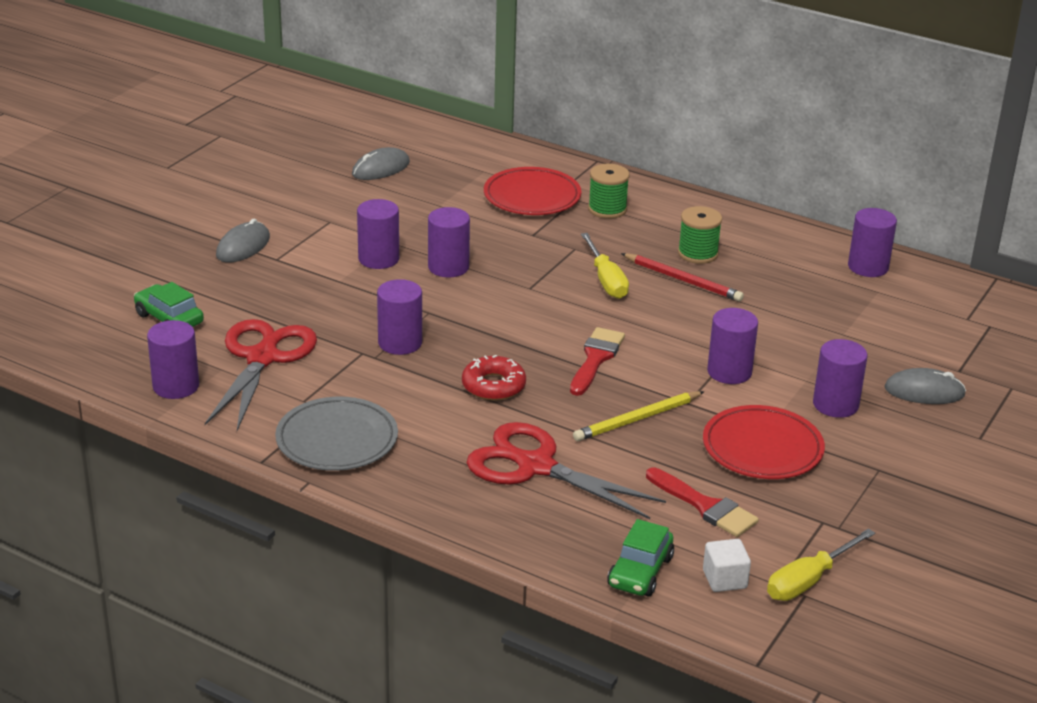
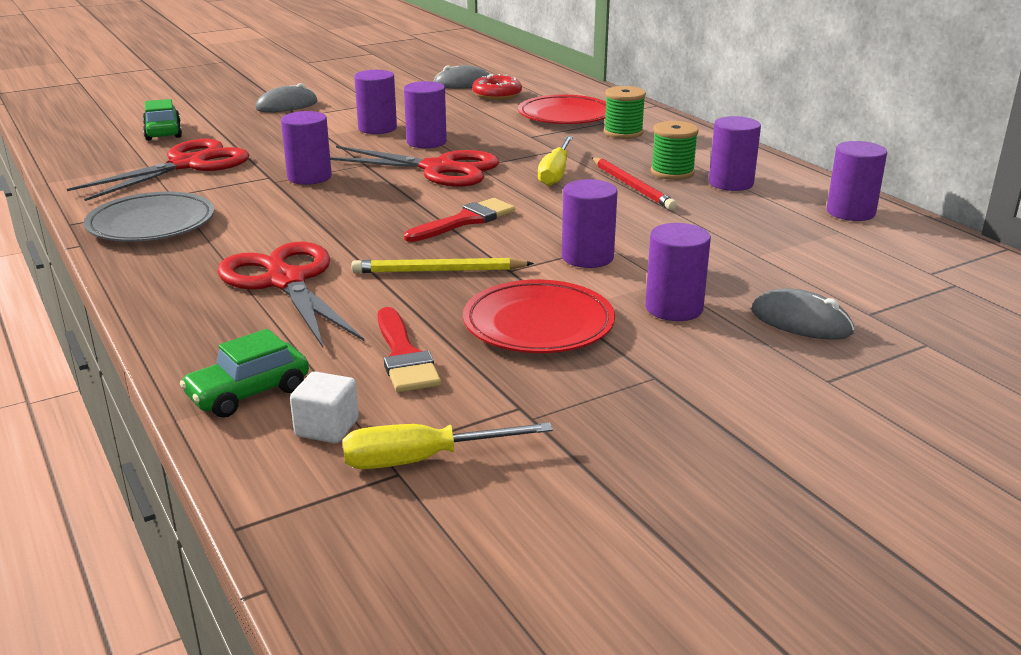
camera: 30 degrees right, 5 degrees down
purple cylinder [147,320,199,399] -> purple cylinder moved to [709,116,761,191]
red donut [462,355,526,401] -> red donut moved to [472,74,522,100]
none -> red scissors [330,146,499,187]

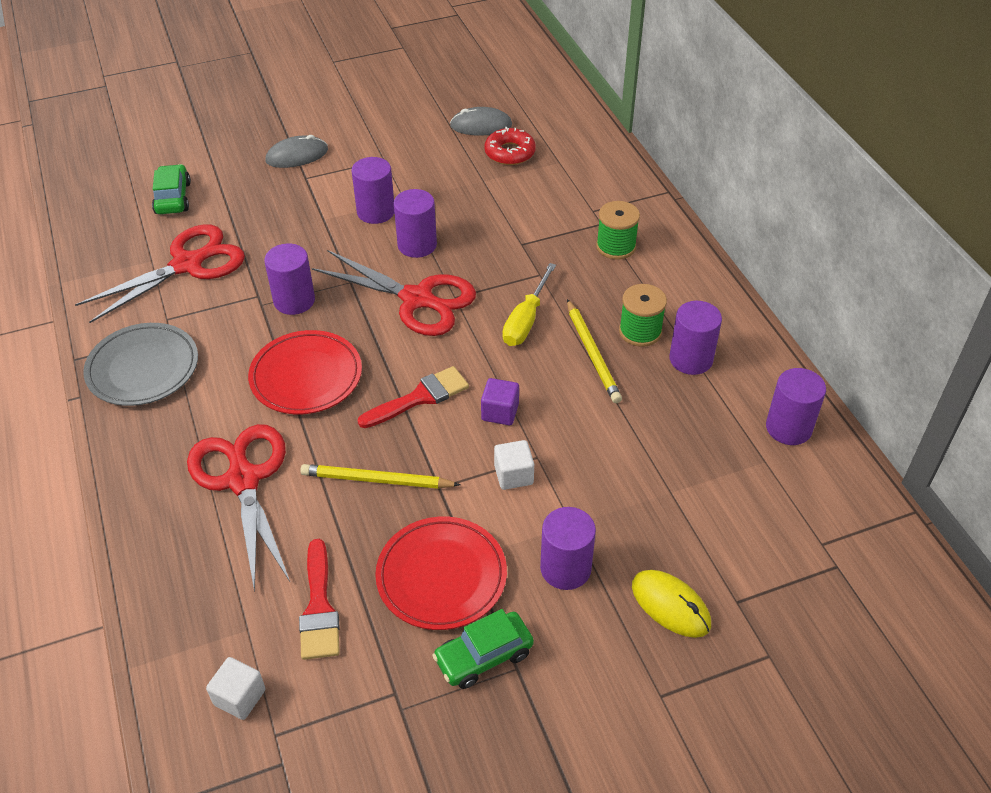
camera: 10 degrees right, 20 degrees up
green car [180,329,309,418] -> green car moved to [432,609,534,689]
yellow screwdriver [342,423,553,469] -> none
red plate [518,95,606,124] -> red plate moved to [248,330,362,414]
purple cylinder [562,179,618,268] -> white cube [494,440,534,490]
red pencil [592,157,677,210] -> yellow pencil [567,299,622,403]
grey mouse [751,288,854,340] -> yellow mouse [632,570,711,638]
none -> purple cube [481,378,519,425]

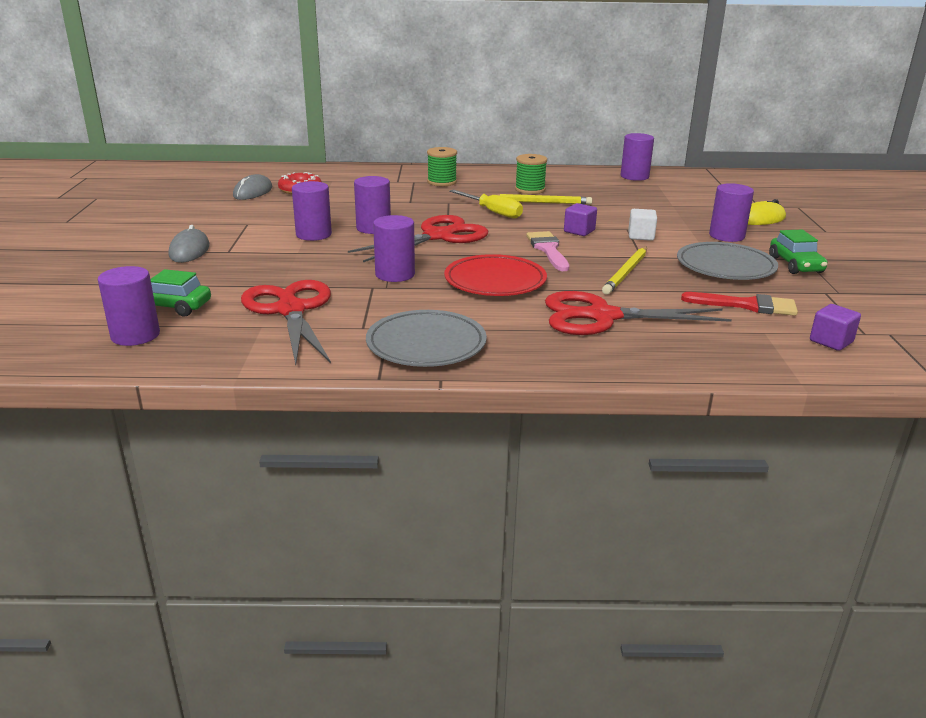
camera: 70 degrees left, 20 degrees down
white cube [206,657,266,720] -> purple cube [810,304,861,351]
red brush [358,366,469,428] -> pink brush [526,231,569,271]
red plate [375,517,507,630] -> grey plate [677,242,778,280]
purple cylinder [669,301,722,375] -> purple cylinder moved to [98,266,160,346]

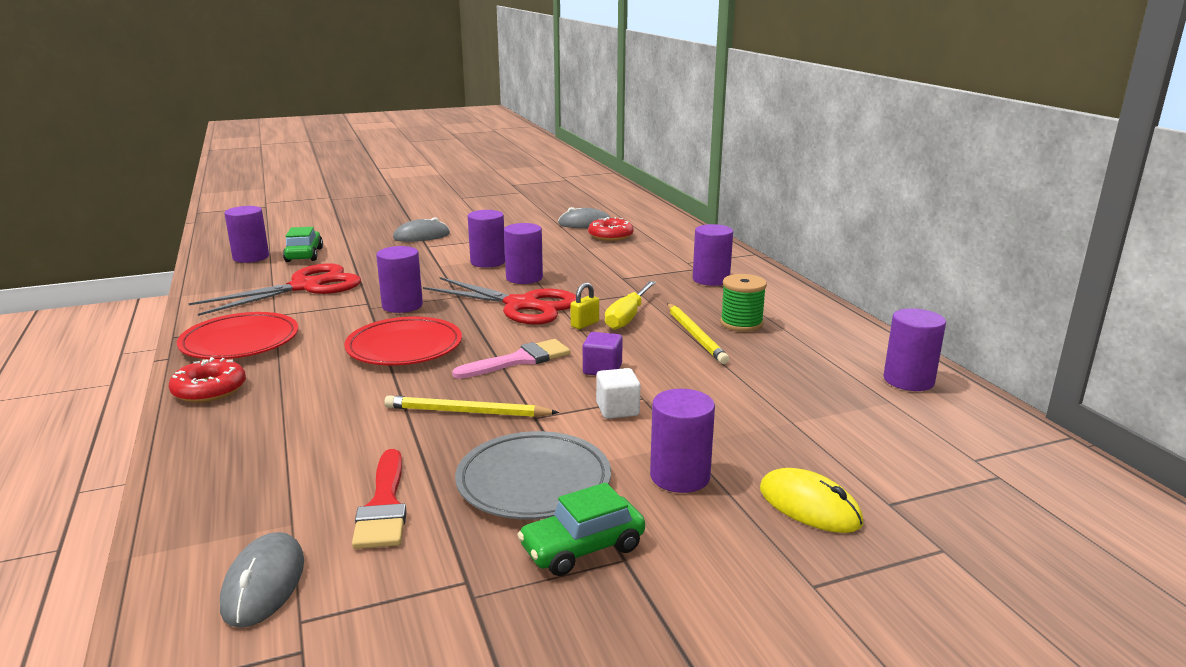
camera: 70 degrees right, 5 degrees down
grey plate [366,310,487,367] -> red plate [177,312,298,359]
green spool [427,147,457,186] -> purple cylinder [693,224,733,286]
red scissors [545,291,732,335] -> none
purple cube [810,304,861,351] -> grey mouse [220,532,304,628]
none -> red donut [169,357,246,403]
none -> yellow padlock [570,282,599,329]

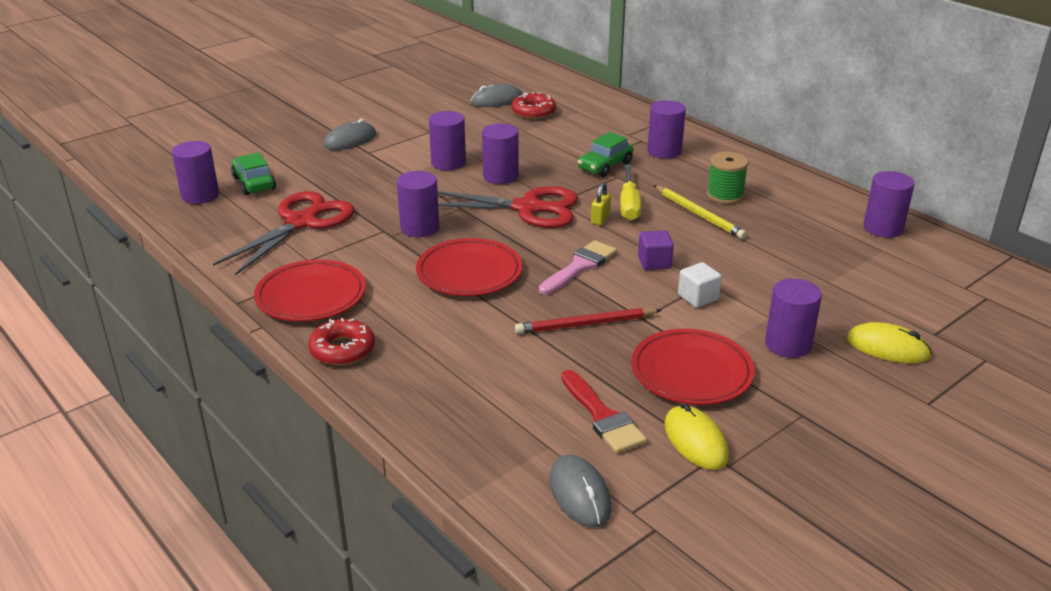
camera: 20 degrees left, 10 degrees up
yellow pencil [384,396,559,417] -> red pencil [515,308,662,334]
grey plate [455,431,611,520] -> red plate [631,329,755,405]
green car [517,482,645,576] -> green car moved to [578,132,633,177]
none -> yellow mouse [664,403,729,470]

